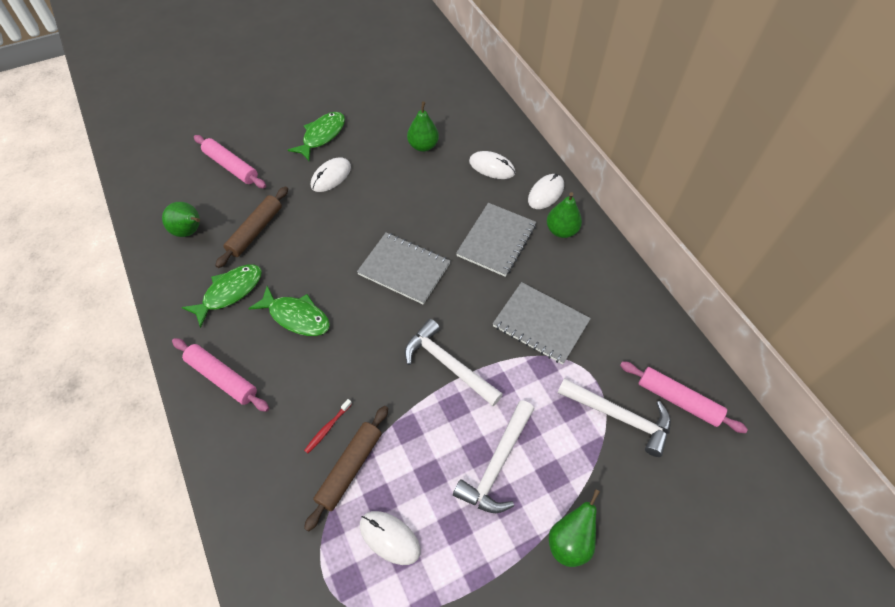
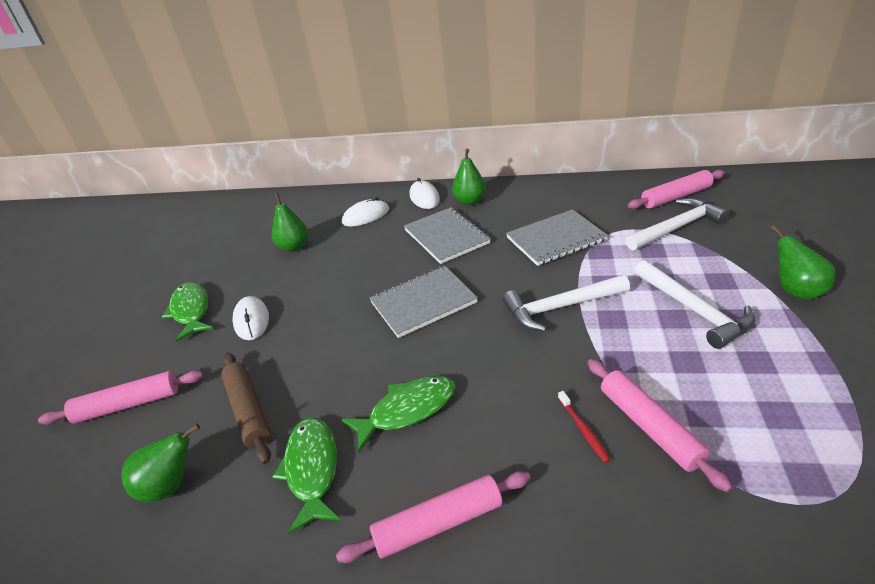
camera: 50 degrees left, 20 degrees down
brown rolling pin [304,406,388,532] -> pink rolling pin [588,359,733,492]
white mouse [360,511,421,565] -> none

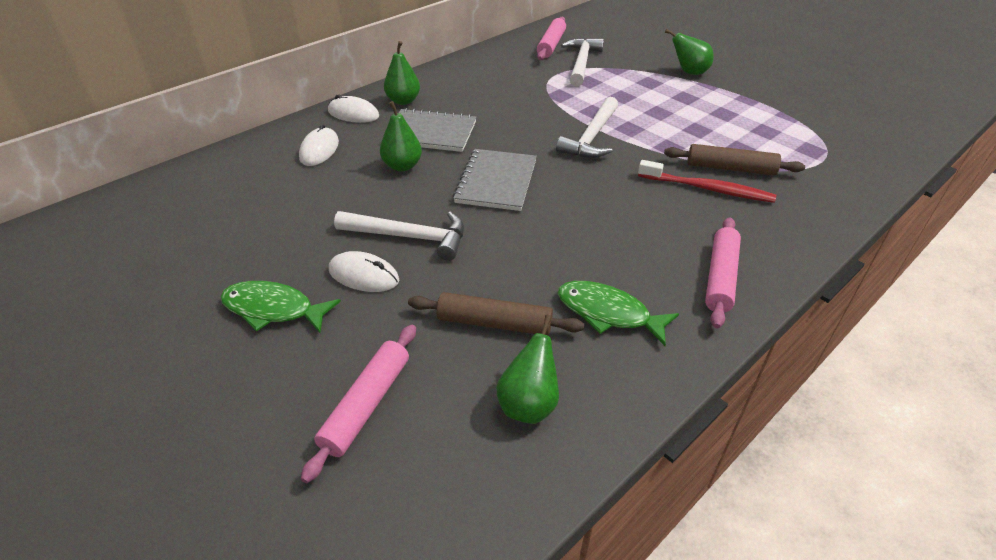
camera: 55 degrees left, 5 degrees up
green pear [272,193,308,252] -> green pear moved to [380,101,422,171]
green fish [341,376,455,452] -> none
grey notebook [506,209,608,266] -> none
red toothbrush [558,391,611,463] -> red toothbrush [638,160,776,203], size x1.99
pink rolling pin [588,359,733,492] -> brown rolling pin [664,144,805,175]
white hammer [634,260,755,349] -> white hammer moved to [334,211,464,261]

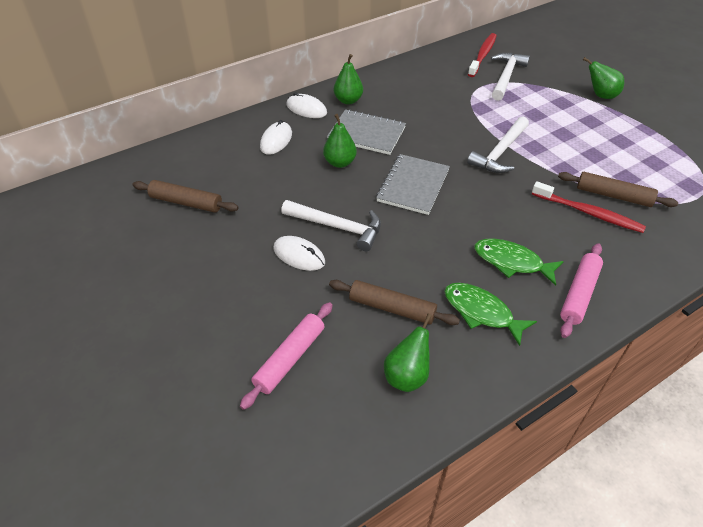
camera: 10 degrees right, 5 degrees up
green fish [220,281,341,333] -> green fish moved to [474,238,564,286]
pink rolling pin [537,17,566,60] -> red toothbrush [468,33,497,77]
none -> brown rolling pin [133,180,239,213]

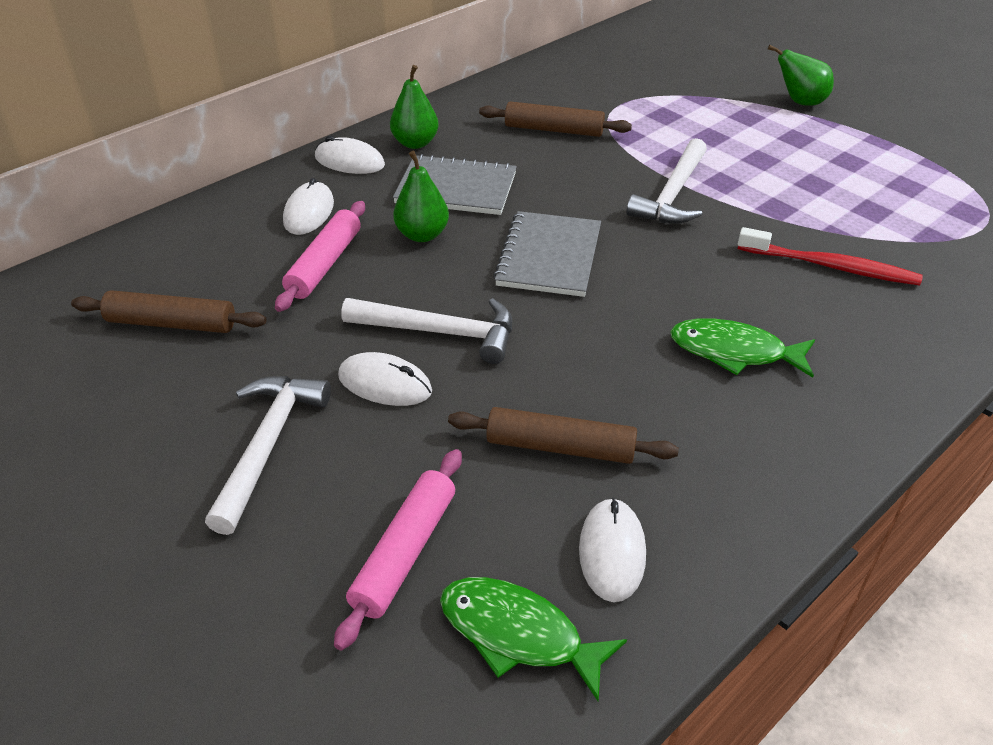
camera: 10 degrees left, 5 degrees down
green pear [384,314,432,392] -> white mouse [579,497,646,602]
green fish [444,283,537,346] -> green fish moved to [440,577,627,701]
red toothbrush [468,33,497,77] -> none
white hammer [491,53,530,101] -> white hammer moved to [205,376,331,535]
brown rolling pin [558,172,678,207] -> brown rolling pin moved to [479,101,632,137]
pink rolling pin [560,243,603,338] -> pink rolling pin moved to [275,201,365,312]

